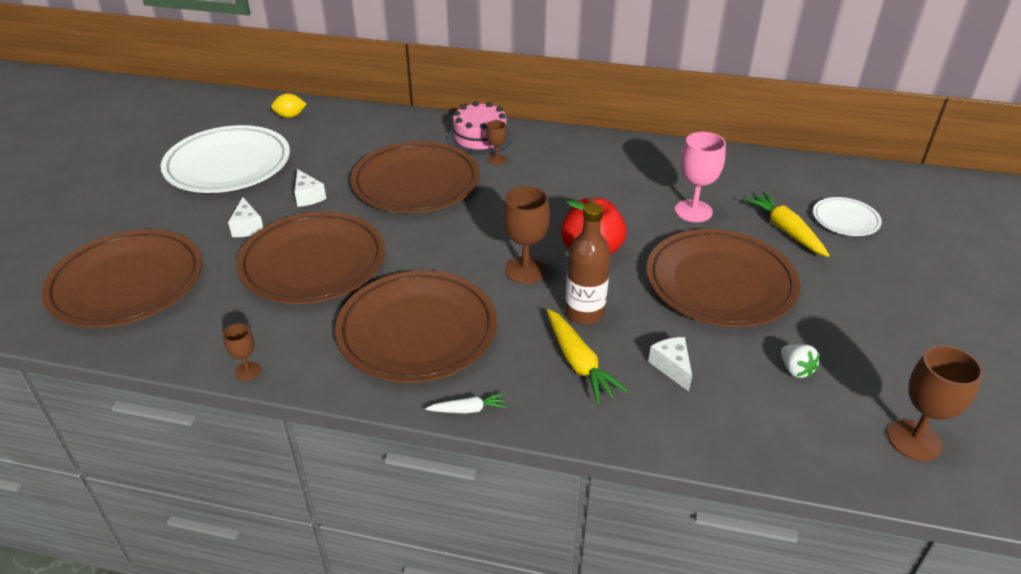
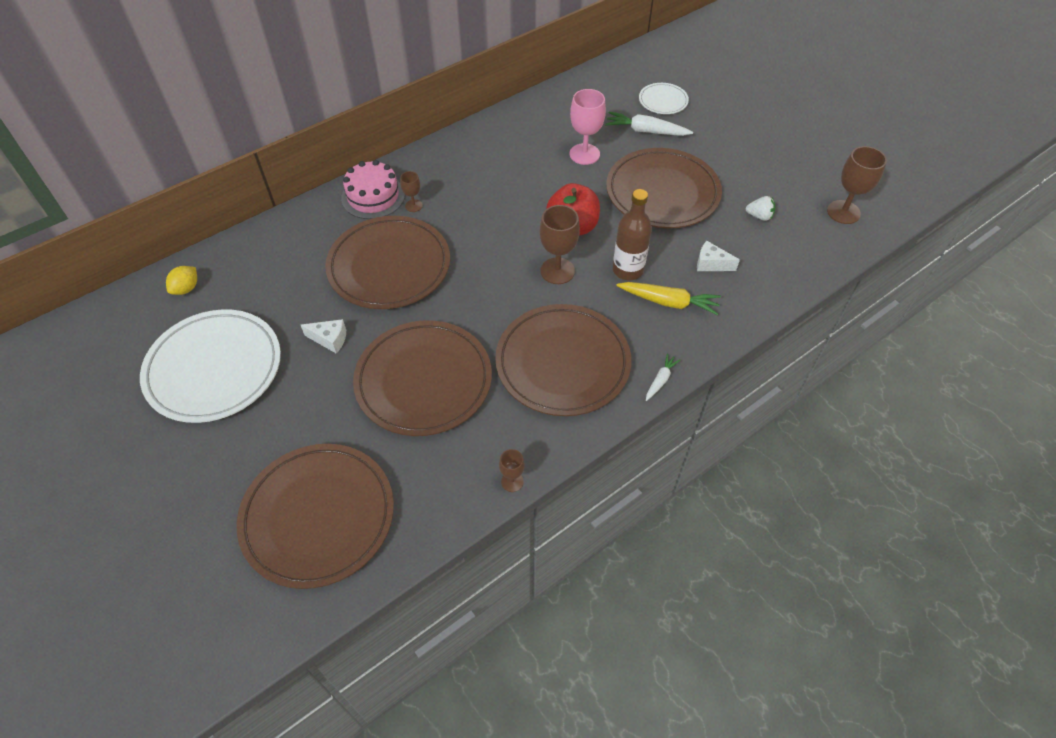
camera: 50 degrees left, 15 degrees up
white cheese [228,197,263,237] -> none
yellow carrot [744,192,830,257] -> white carrot [605,112,693,136]

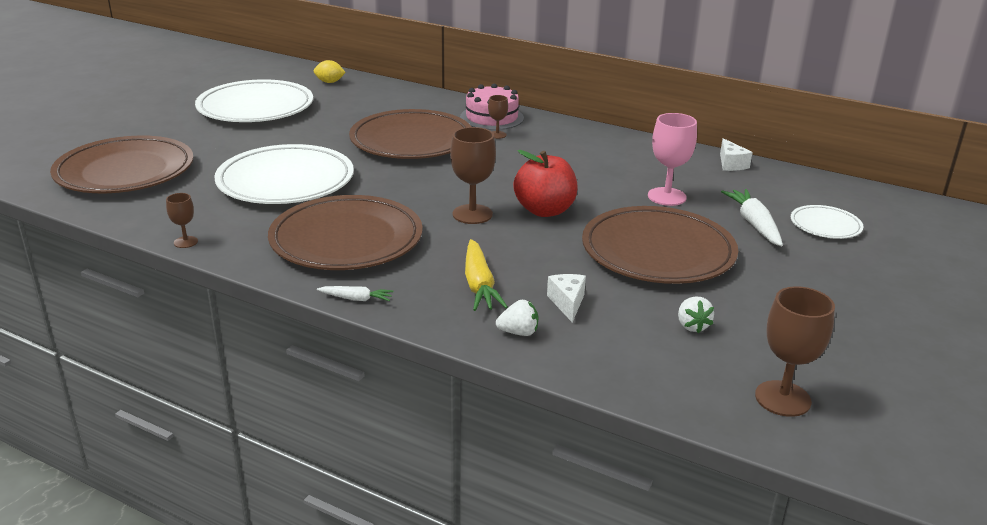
camera: 65 degrees right, 25 degrees down
white cheese [301,319,346,354] -> white cheese moved to [720,138,753,171]
brown plate [353,320,492,436] -> white plate [214,144,354,204]
brown bottle [613,189,652,280] -> none
none -> white strawberry [496,300,538,336]

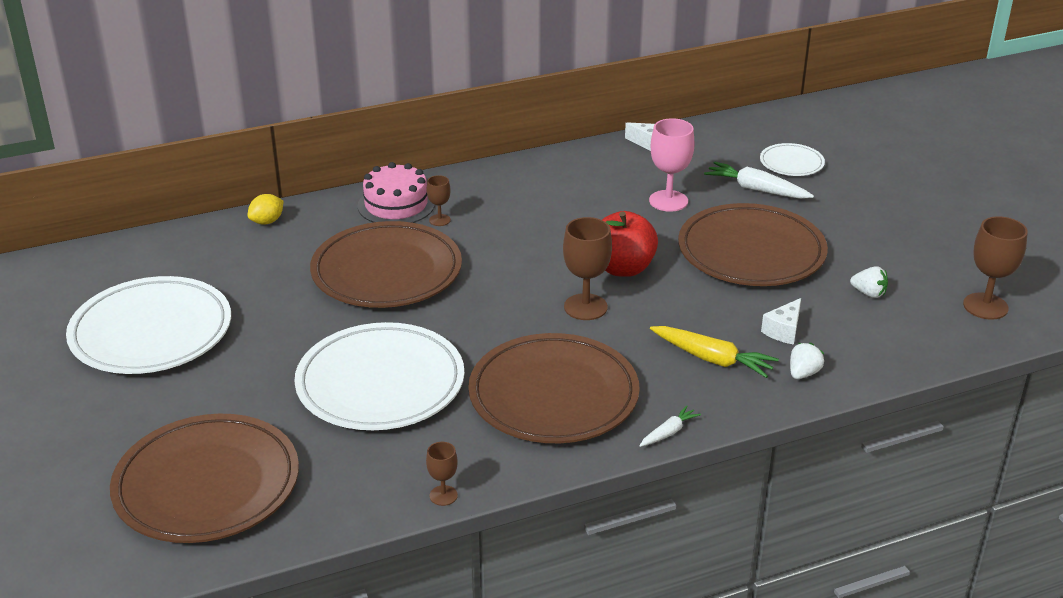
camera: 50 degrees left, 5 degrees up
yellow lemon [314,60,346,83] -> yellow lemon moved to [248,194,284,225]
white cheese [547,274,586,323] -> white cheese turned 90 degrees counterclockwise [761,298,801,345]

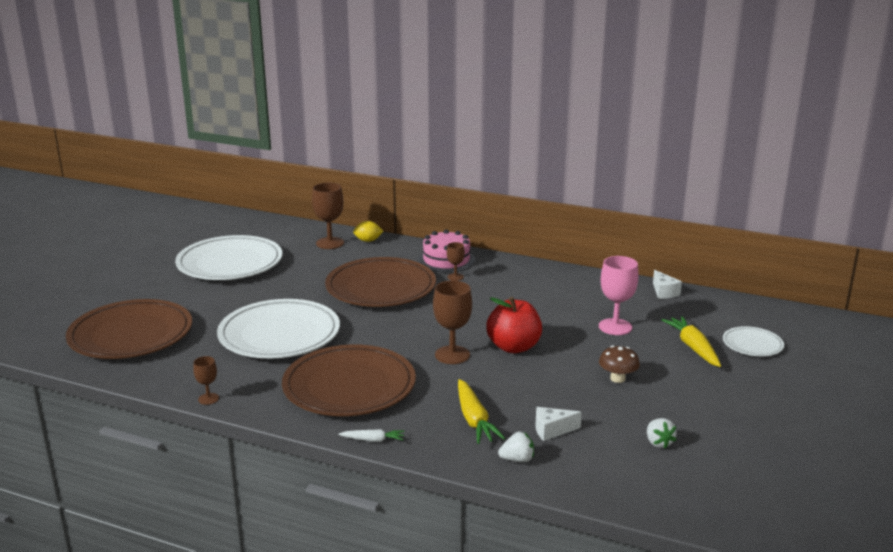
camera: 45 degrees right, 10 degrees down
brown plate [678,203,828,286] -> brown mushroom [599,346,640,383]
white carrot [704,161,814,199] -> yellow carrot [661,316,721,367]
brown goblet [963,216,1028,320] -> brown goblet moved to [312,183,344,249]

